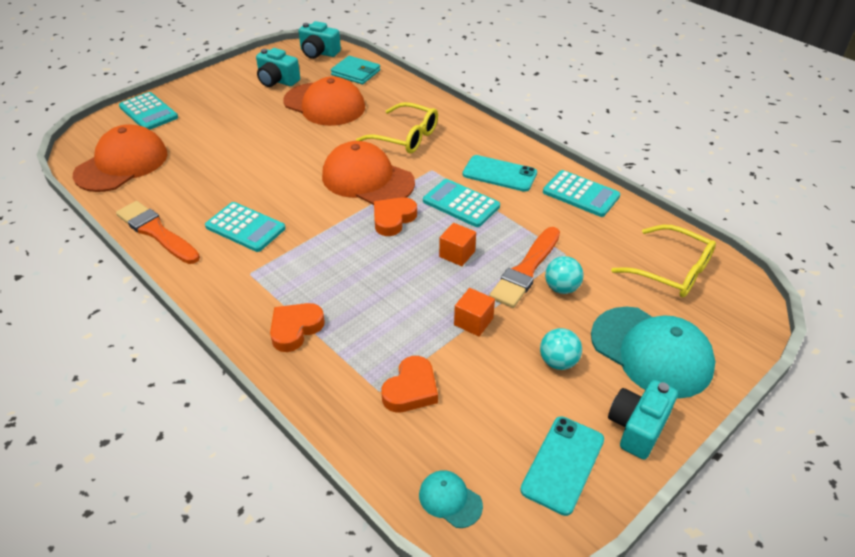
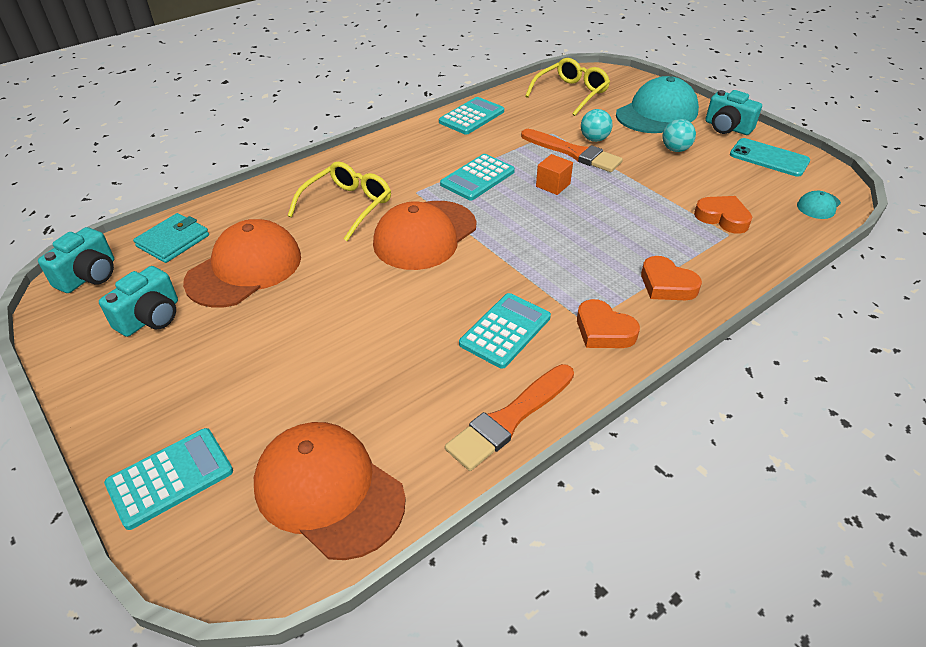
camera: 85 degrees left, 0 degrees up
orange heart [374,197,417,236] -> orange heart moved to [577,299,640,348]
orange cube [454,288,495,337] -> none
turquoise phone [463,155,537,192] -> none

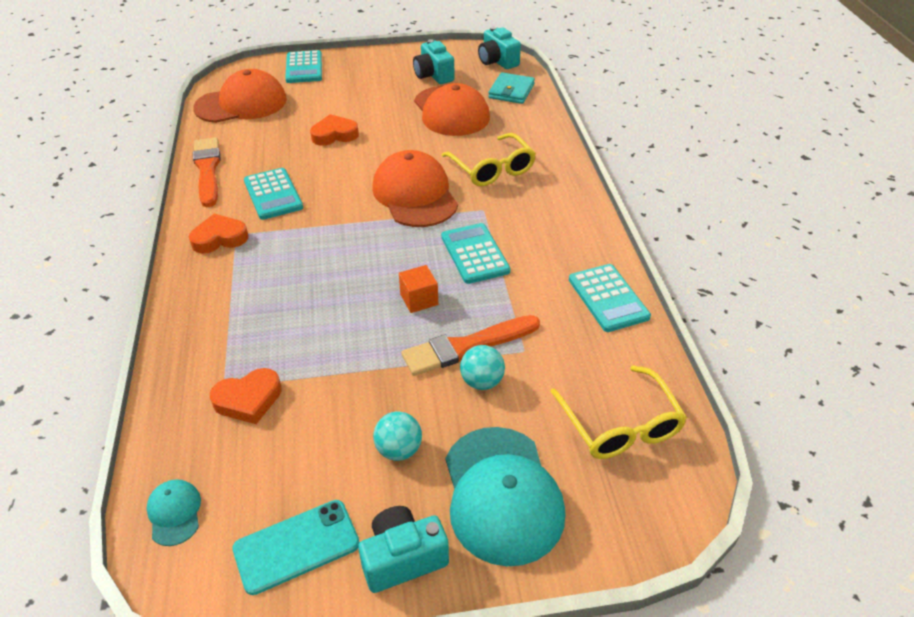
camera: 120 degrees right, 0 degrees up
turquoise wallet [133,213,209,263] -> turquoise wallet turned 45 degrees clockwise [488,72,535,104]
orange heart [641,256,702,300] -> orange heart moved to [310,114,359,146]

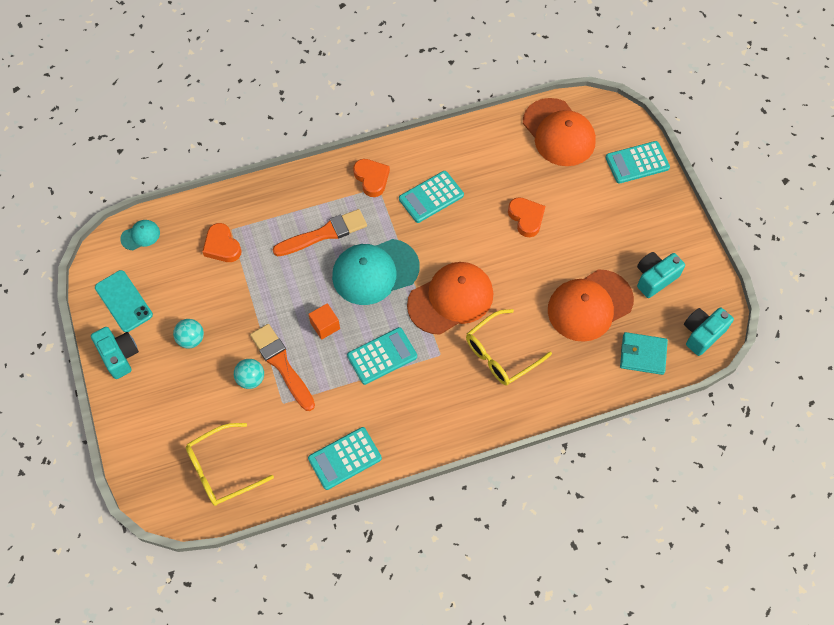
camera: 80 degrees right, 20 degrees up
orange brush [193,137,221,207] -> orange brush moved to [273,209,367,256]
turquoise cap [446,427,565,566] -> turquoise cap moved to [332,239,420,305]

